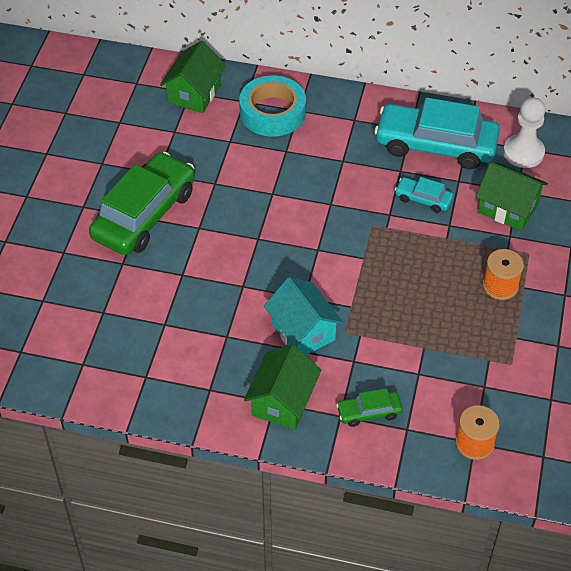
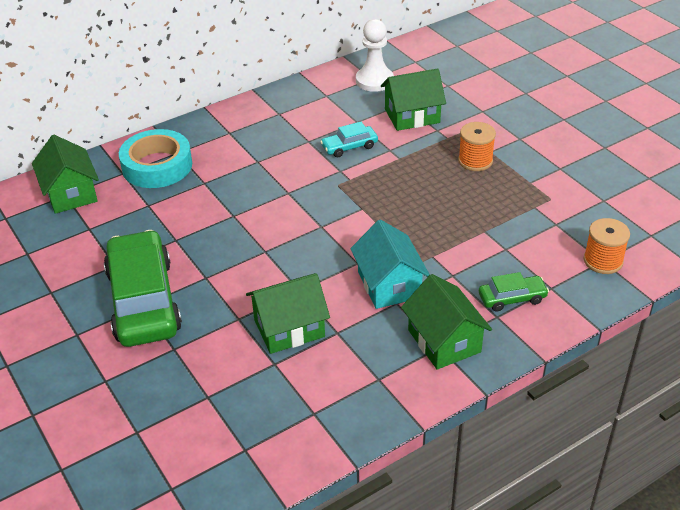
camera: 45 degrees left, 10 degrees down
turquoise house [264,277,343,355] -> turquoise house turned 60 degrees clockwise [350,220,430,309]
green car [336,388,403,427] -> green car turned 135 degrees counterclockwise [479,272,549,312]
turquoise car [374,98,500,169] -> none
none -> green house [246,273,330,354]

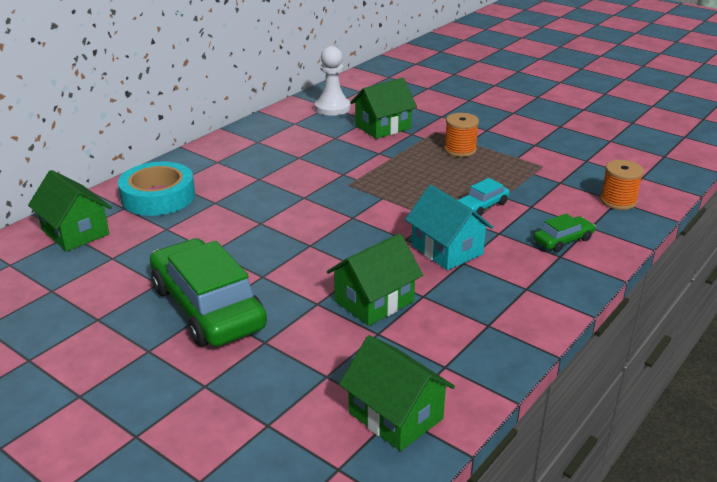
camera: 20 degrees left, 10 degrees down
turquoise car [320,122,378,157] -> turquoise car moved to [458,178,510,216]
green house [401,274,492,369] -> green house moved to [339,335,455,451]

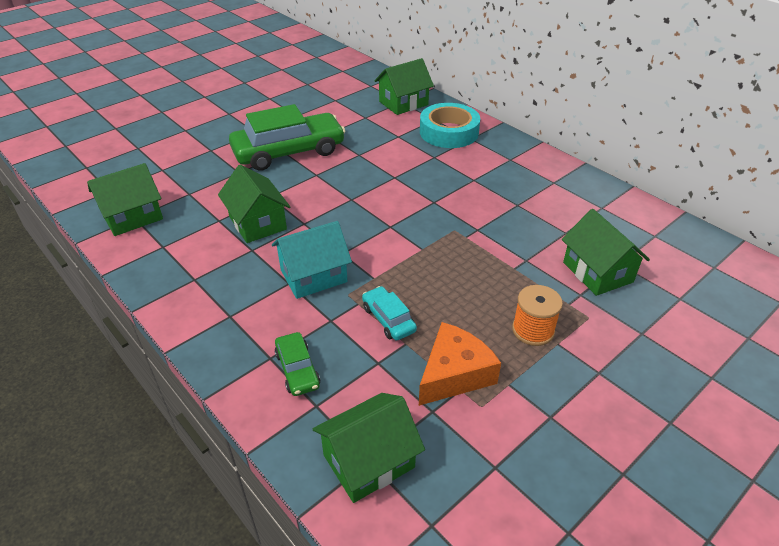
camera: 100 degrees right, 10 degrees up
white pawn [315,46,350,116] -> none
orange spool [600,160,644,210] -> green house [313,393,425,503]
none -> orange cheese [419,322,501,406]

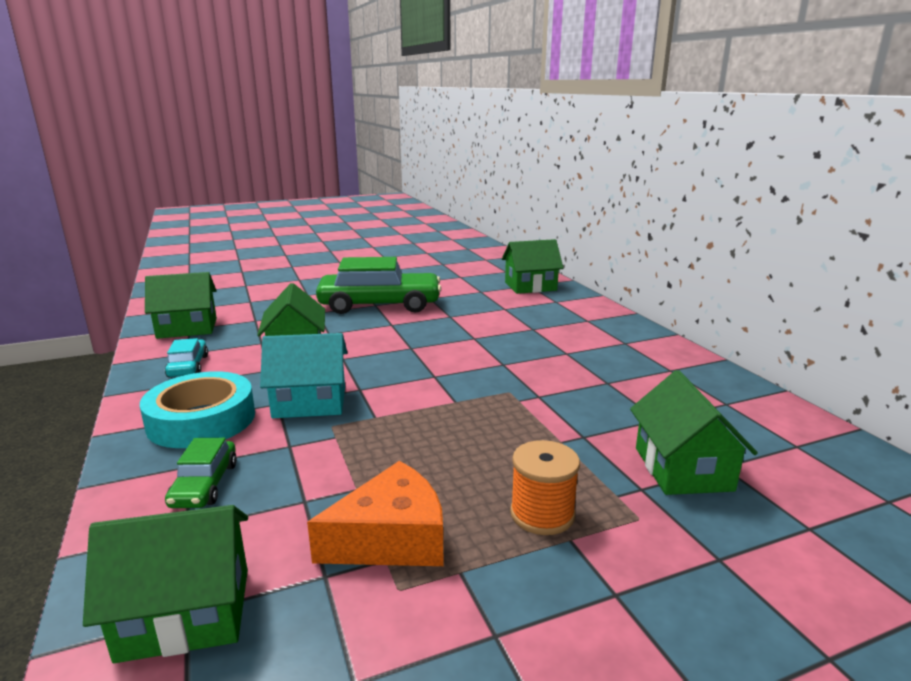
camera: 20 degrees right, 20 degrees down
turquoise car [362,286,417,341] -> turquoise car moved to [165,338,208,377]
turquoise tape [420,103,480,148] -> turquoise tape moved to [140,371,255,448]

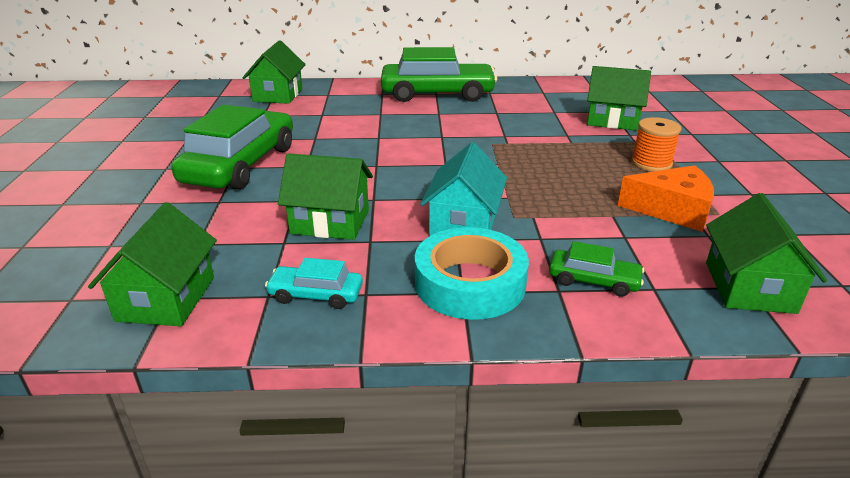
camera: 70 degrees left, 10 degrees up
orange cheese [307,461,443,566] -> orange cheese turned 105 degrees clockwise [618,165,714,232]
none -> green car [381,47,497,102]

